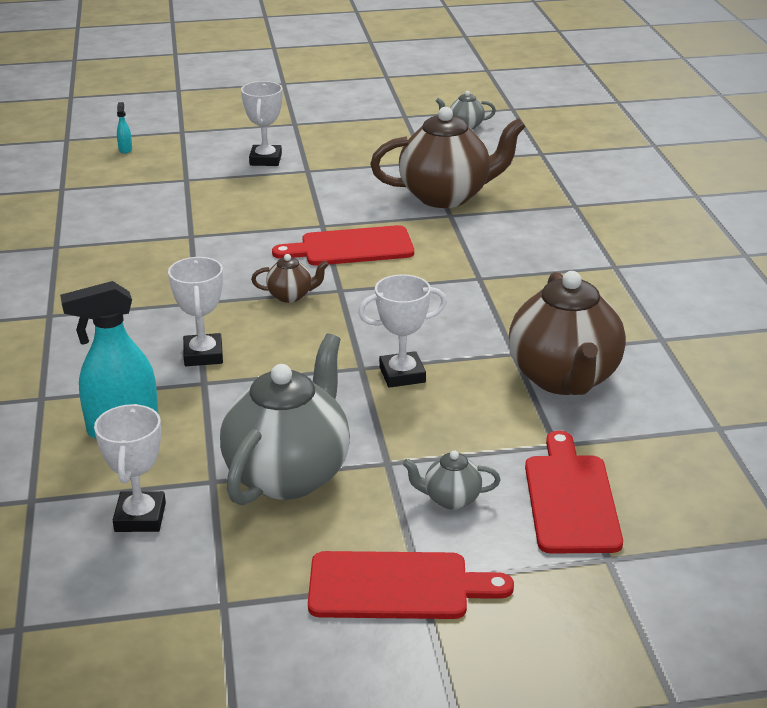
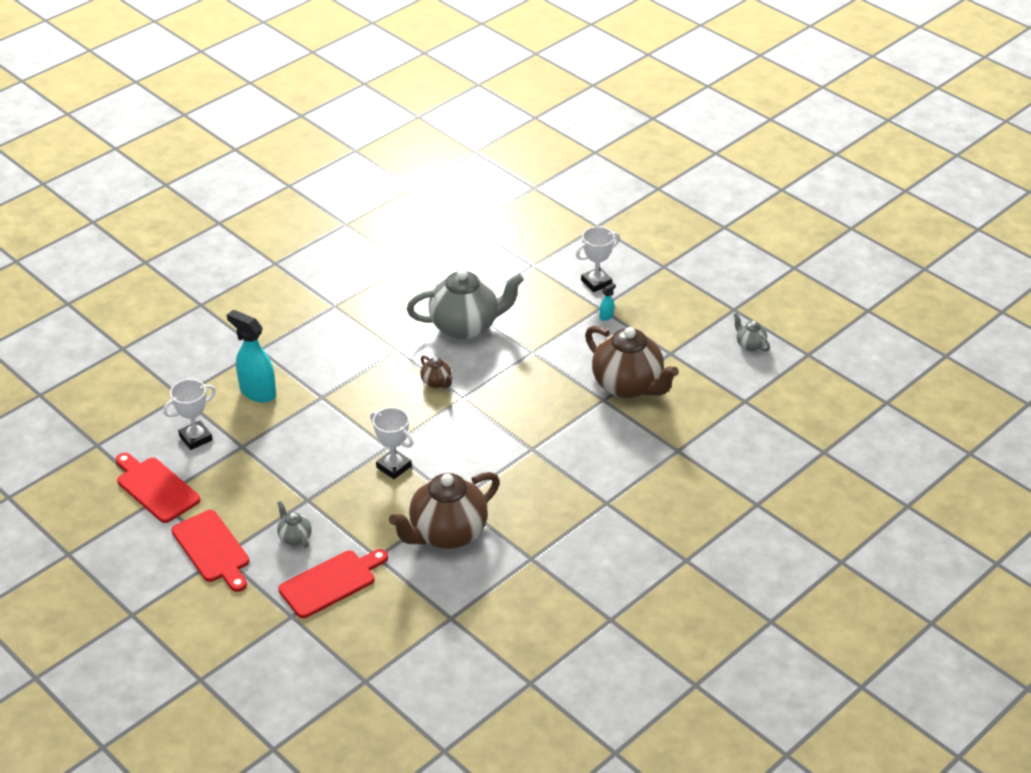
camera: 55 degrees right, 10 degrees up
turquoise spray bottle [117,102,132,154] -> turquoise spray bottle moved to [599,283,616,321]
white trophy [168,257,223,366] -> none
grey teapot [220,334,350,506] -> grey teapot moved to [407,269,524,339]
red cutting board [272,225,414,266] -> red cutting board moved to [116,453,200,523]

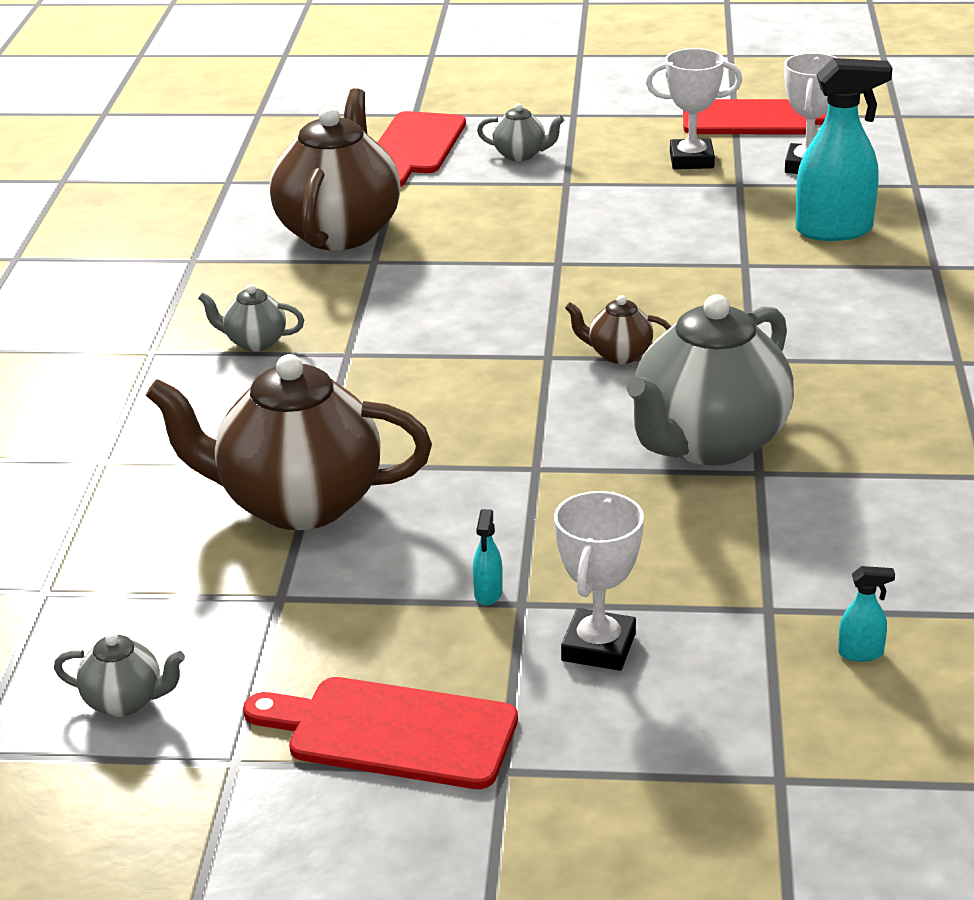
camera: 140 degrees right, 10 degrees down
red cutting board [171,510,250,592] -> red cutting board moved to [243,677,518,789]
white trophy [370,407,413,479] -> white trophy moved to [646,48,742,169]
none -> grey teapot [198,284,304,351]
none -> turquoise spray bottle [838,566,895,662]

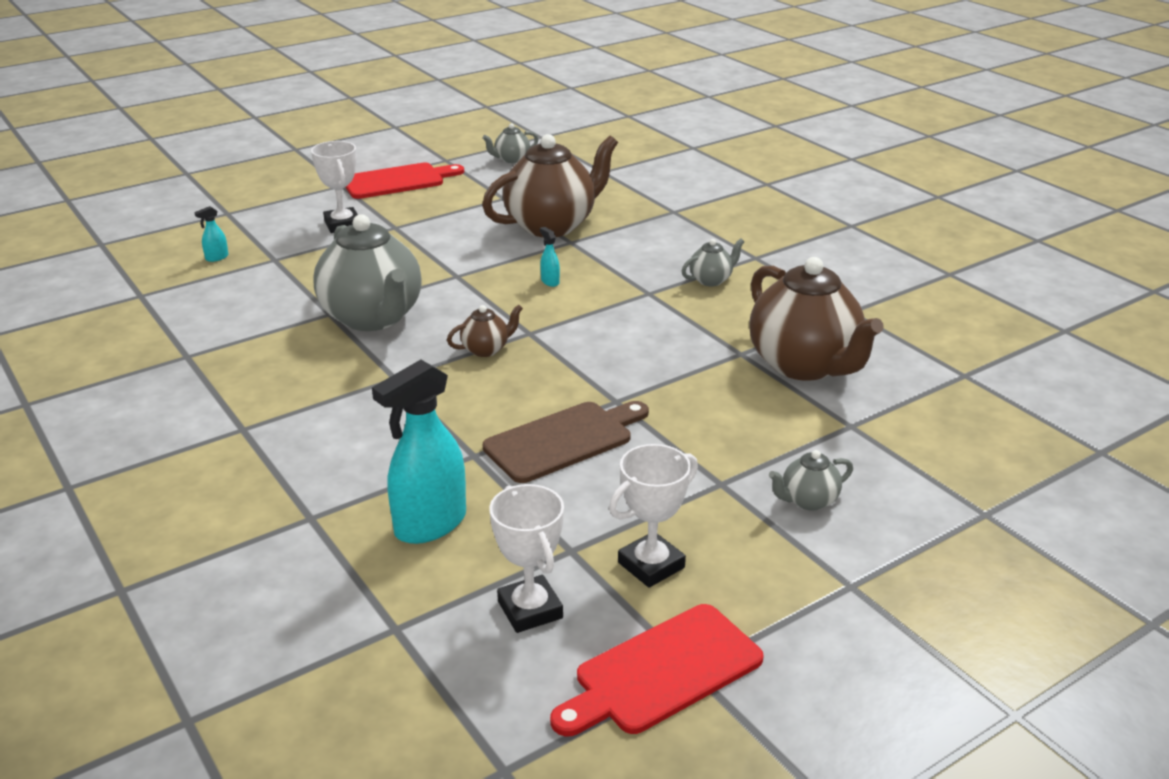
camera: 140 degrees right, 0 degrees up
red cutting board [377,111,466,187] -> none
turquoise spray bottle [473,509,503,606] -> turquoise spray bottle moved to [540,227,560,287]
grey teapot [626,294,794,466] -> grey teapot turned 150 degrees clockwise [313,214,422,331]
none -> brown cutting board [483,401,649,483]

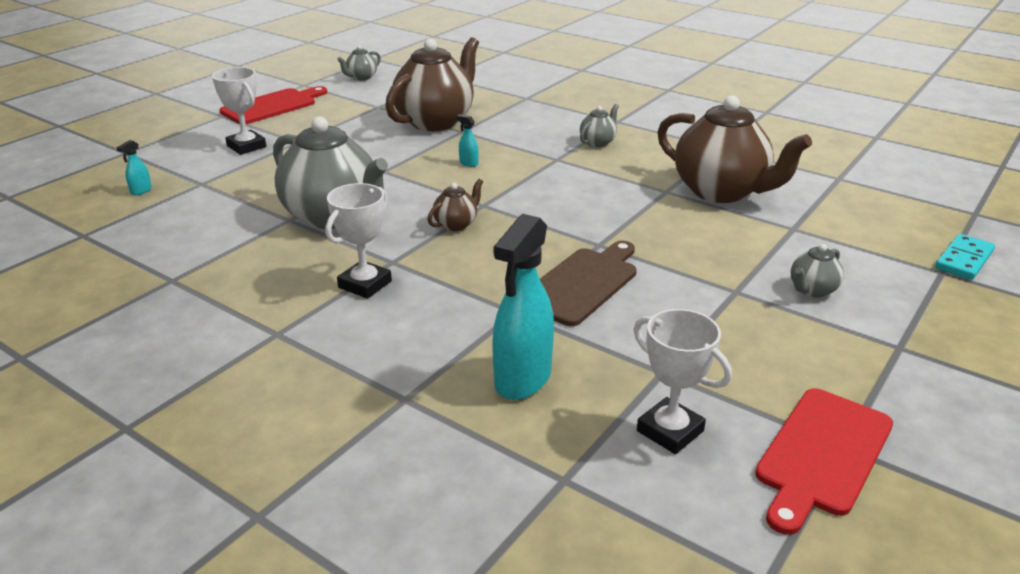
camera: 20 degrees left, 0 degrees up
white trophy [609,444,698,588] -> white trophy moved to [326,183,392,299]
none -> turquoise domino [935,234,995,280]

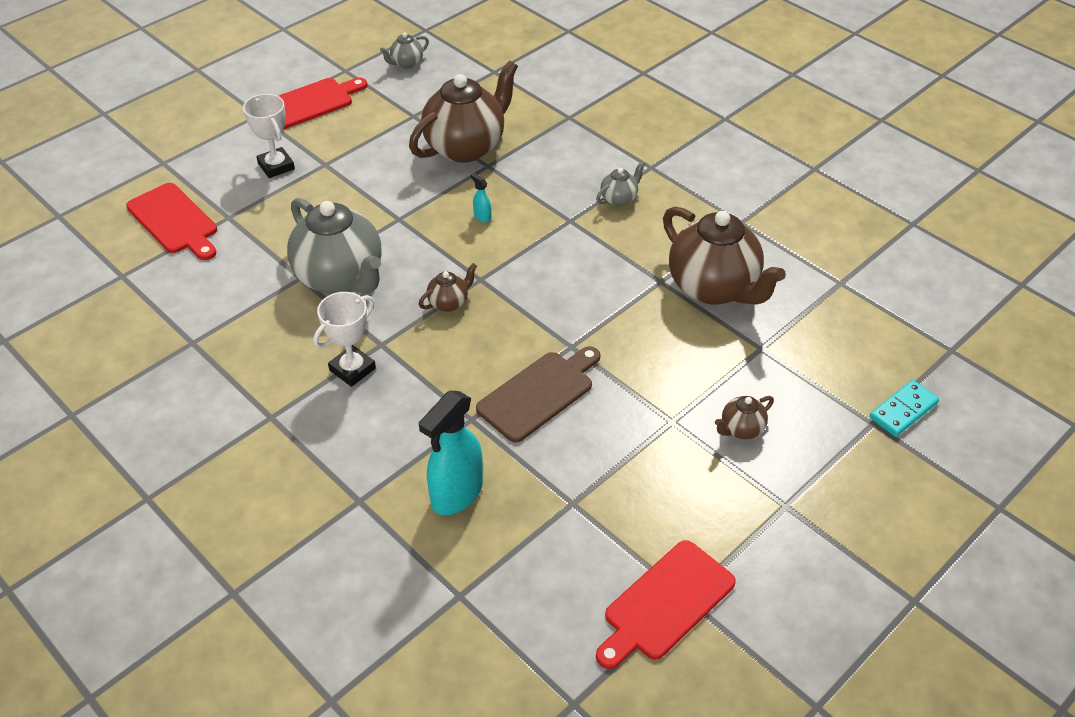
camera: 10 degrees right, 15 degrees up
turquoise spray bottle [116,140,152,195] -> red cutting board [126,183,217,260]
white trophy [634,309,732,454] -> none
grey teapot [791,244,844,298] -> brown teapot [715,396,774,439]

